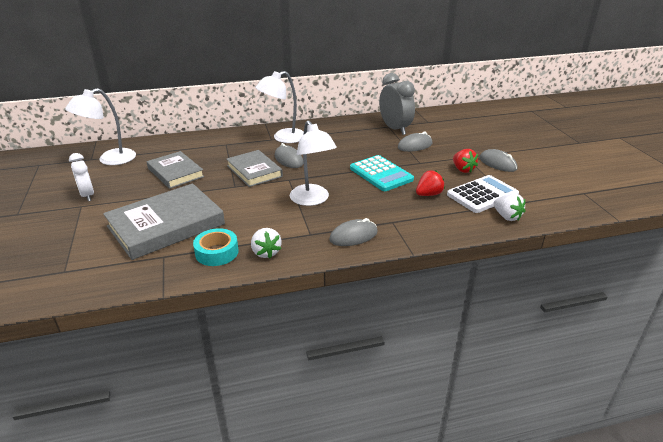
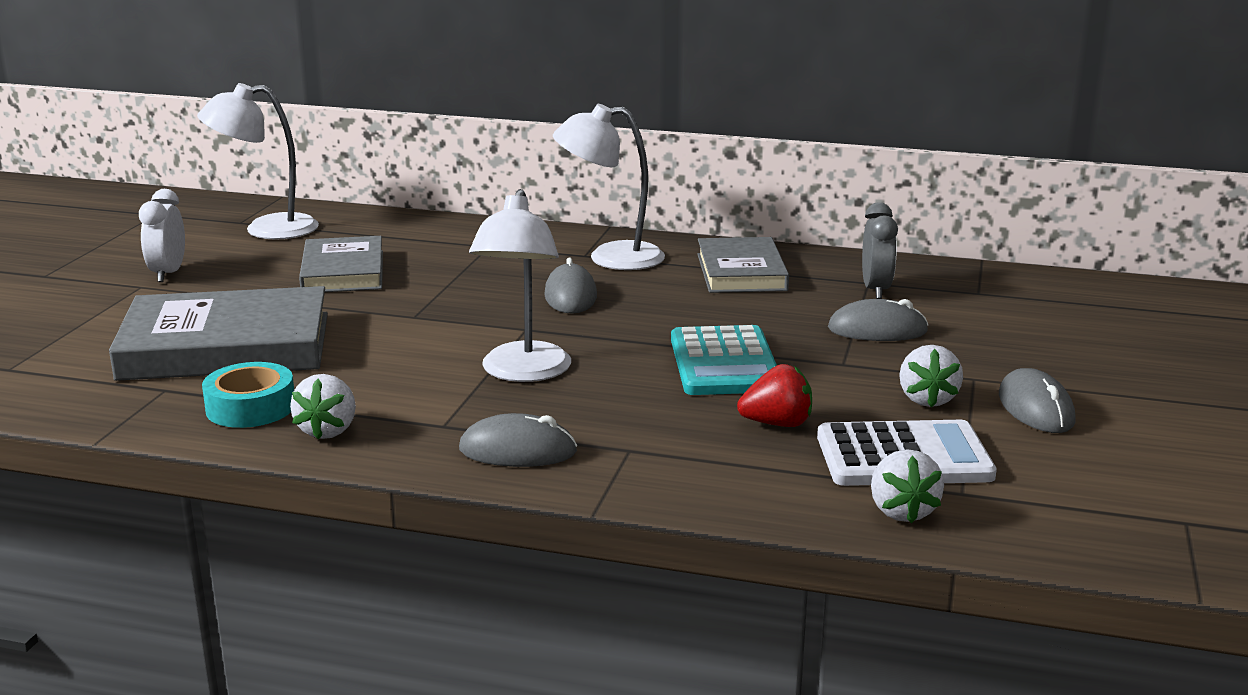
camera: 30 degrees right, 10 degrees down
grey book [226,150,283,187] -> grey book moved to [697,237,789,293]
grey clock [379,73,415,135] -> grey clock [862,202,898,299], size x0.64
red strawberry [453,149,478,173] -> white strawberry [899,345,963,407]

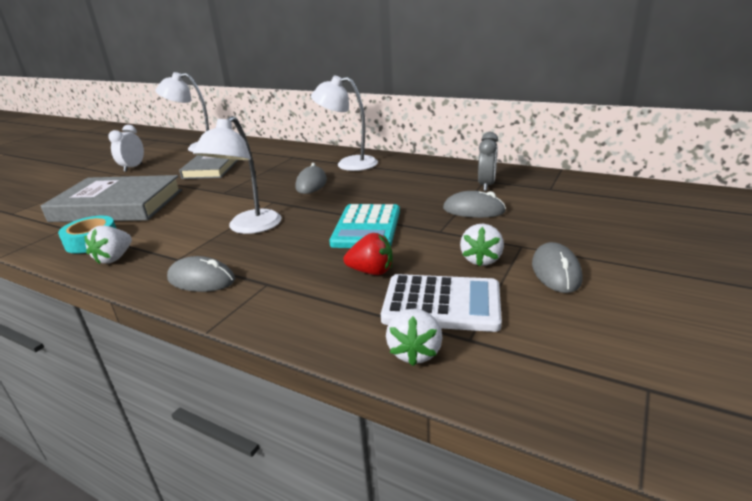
camera: 15 degrees right, 5 degrees up
grey book [697,237,789,293] -> none

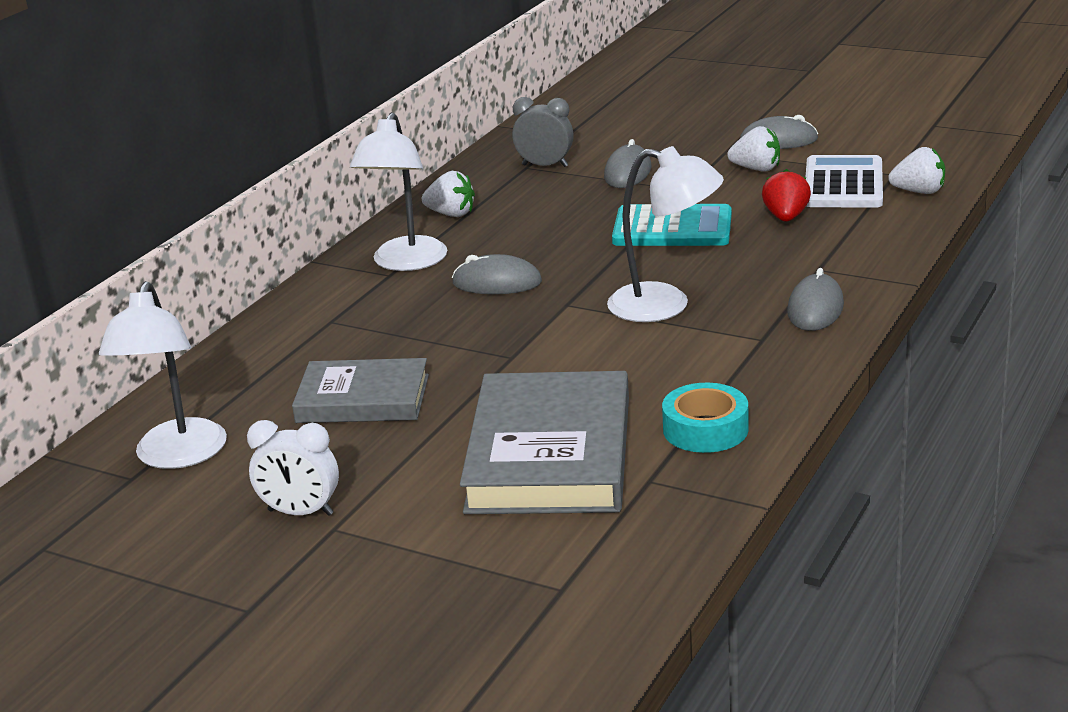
camera: 90 degrees left, 0 degrees up
white strawberry [84,226,132,264] -> white strawberry moved to [422,171,475,217]

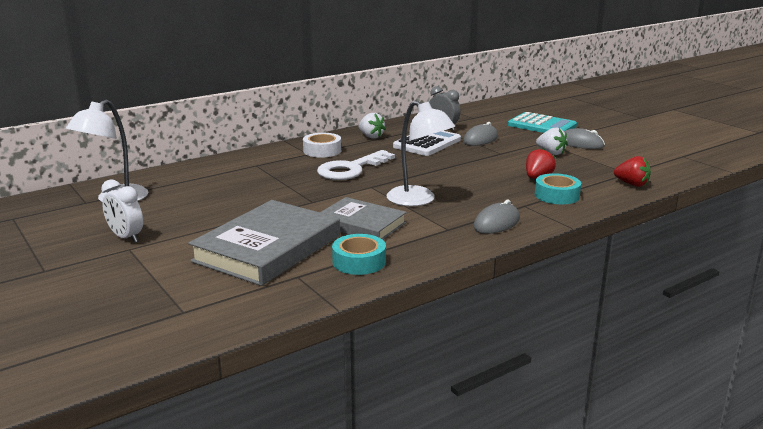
camera: 25 degrees right, 5 degrees down
grey book [292,358,429,423] -> grey book moved to [320,197,407,240]
white lamp [350,112,447,271] -> white tape [303,133,341,158]
grey mouse [452,254,542,294] -> white key [317,150,395,180]
turquoise calculator [612,204,732,246] -> turquoise calculator moved to [508,112,577,133]
white calculator [806,155,883,208] -> white calculator moved to [393,131,461,156]
white strawberry [888,147,945,194] -> red strawberry [614,156,651,187]
none -> turquoise tape [535,173,581,204]

